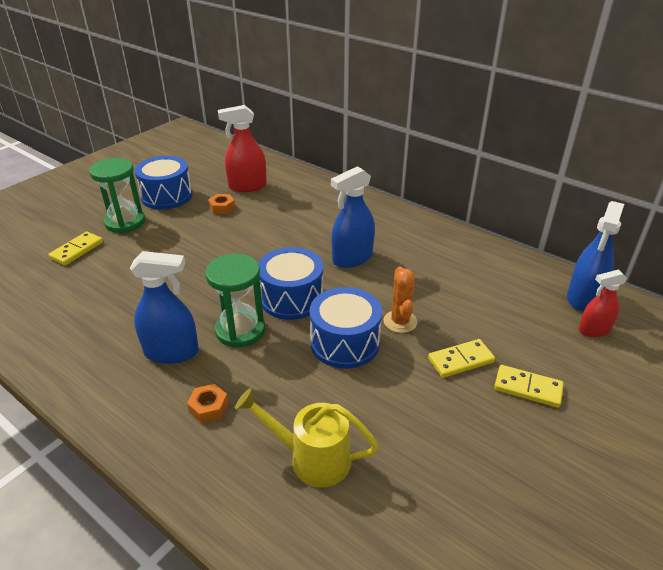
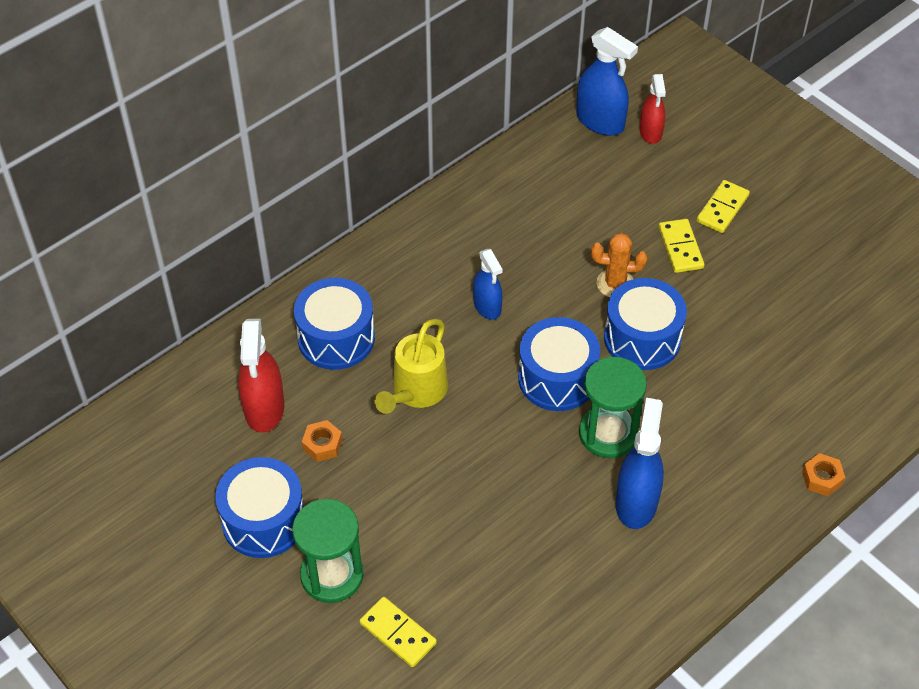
camera: 80 degrees left, 15 degrees up
orange nut [187,384,228,423] -> orange nut moved to [802,453,845,496]
yellow watering can [235,389,378,488] -> yellow watering can moved to [375,319,448,414]
blue spray bottle [331,166,375,268] -> blue spray bottle [473,249,503,320], size x0.64
none -> blue drum [294,278,375,370]

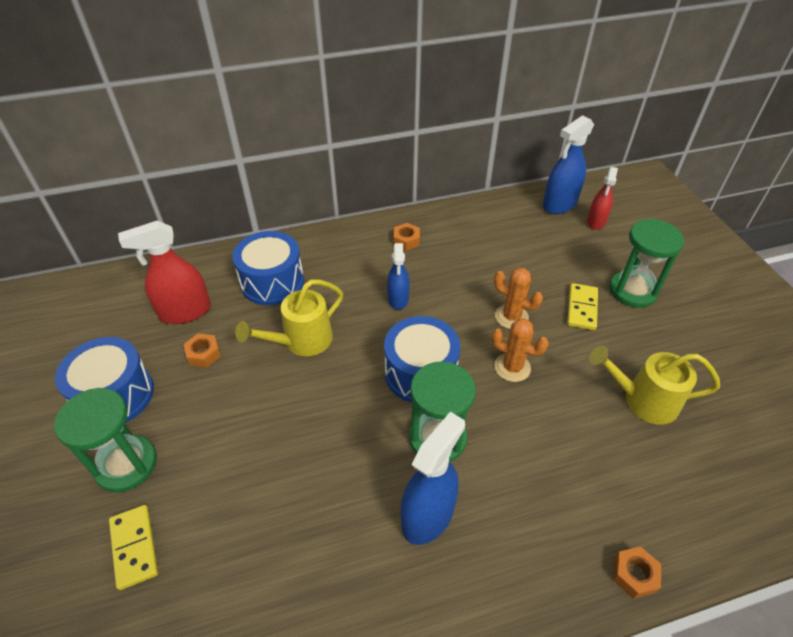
camera: 25 degrees right, 5 degrees down
red spray bottle [238,319,284,433] -> red spray bottle turned 45 degrees clockwise [118,221,211,324]
blue spray bottle [576,27,638,136] -> blue spray bottle turned 75 degrees clockwise [543,115,594,214]
blue drum [604,278,687,370] -> orange cactus [491,319,549,382]
yellow domino [696,180,750,233] -> green hourglass [609,219,684,308]
none -> orange nut [394,223,420,251]
none -> yellow watering can [589,345,720,425]

